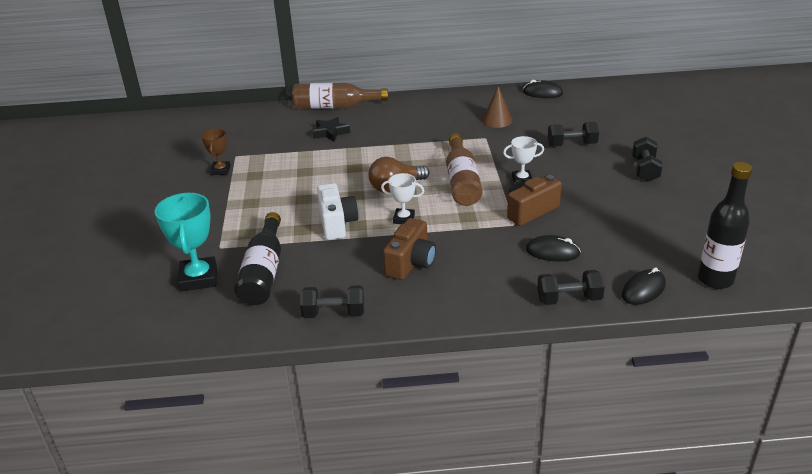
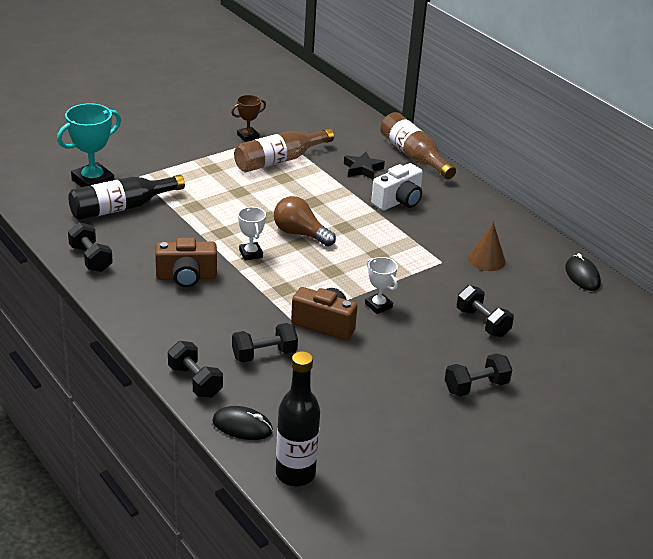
camera: 55 degrees right, 0 degrees up
white camera [317,183,359,240] -> white camera moved to [371,163,423,211]
brown bottle [446,134,483,206] -> brown bottle moved to [234,128,334,172]
black mouse [526,235,581,262] -> black dumbbell [232,323,298,363]

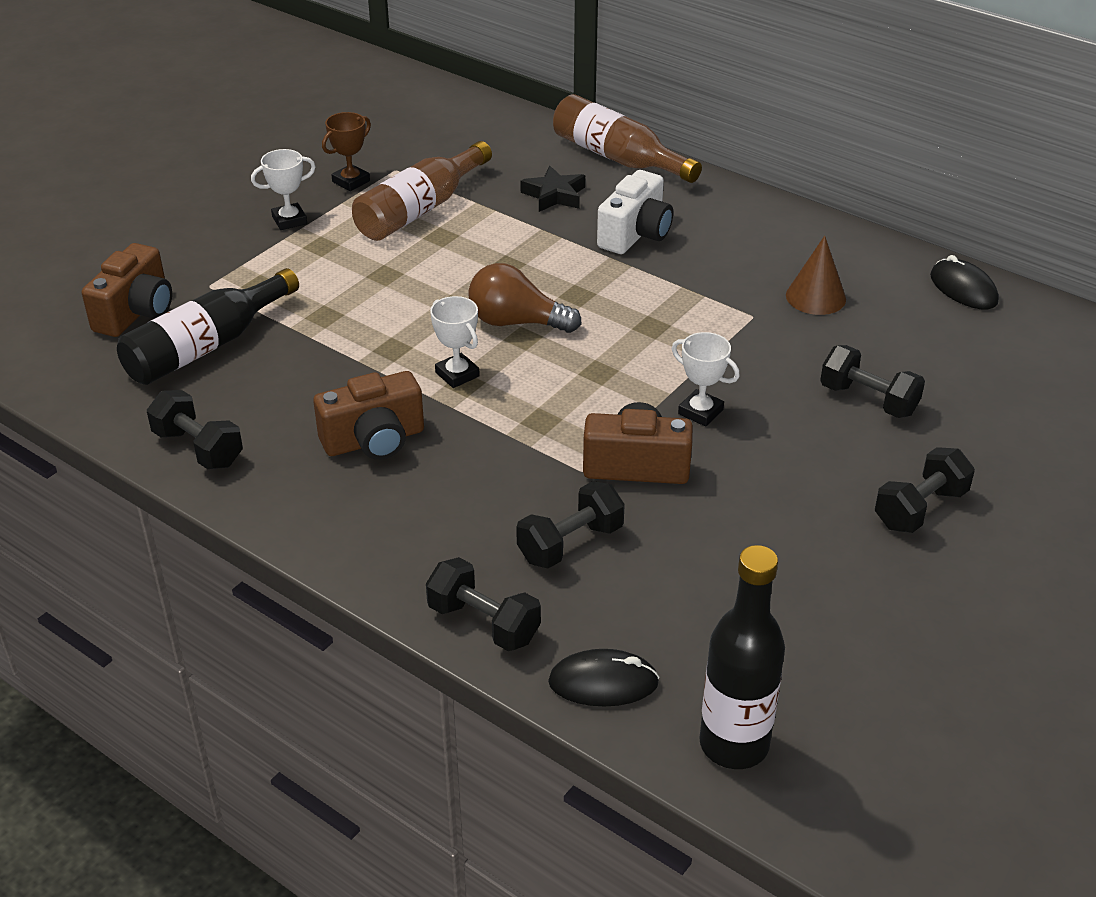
camera: 15 degrees left, 5 degrees up
turquoise trophy [57,103,121,187] -> brown camera [82,243,172,337]
none -> white trophy [251,149,315,230]

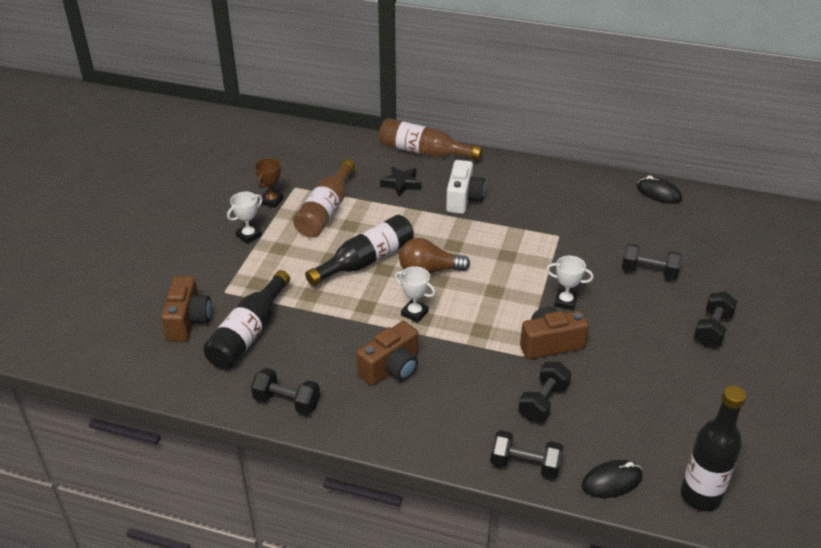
camera: 20 degrees left, 0 degrees up
brown cone [786,236,846,315] -> none
none -> black bottle [305,215,414,286]

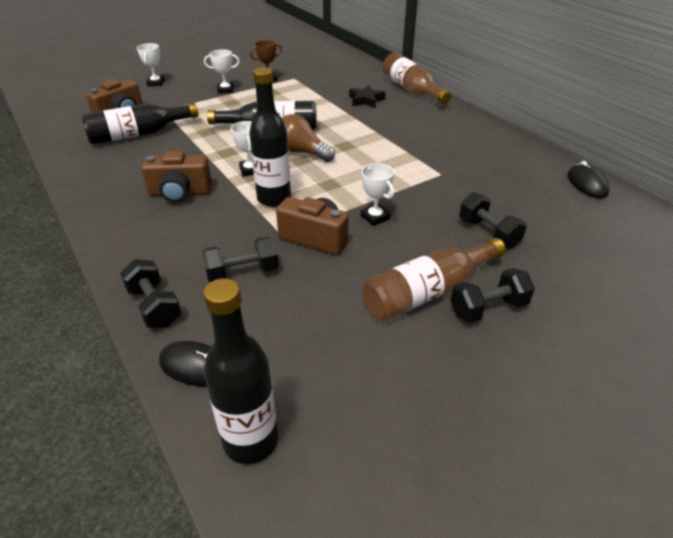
camera: 40 degrees right, 0 degrees up
black dumbbell [251,368,320,415] -> none
brown bottle [293,159,355,238] -> brown bottle moved to [363,238,505,321]
white camera [446,160,485,214] -> none
none -> white trophy [137,43,165,86]
none -> black bottle [249,67,291,207]

